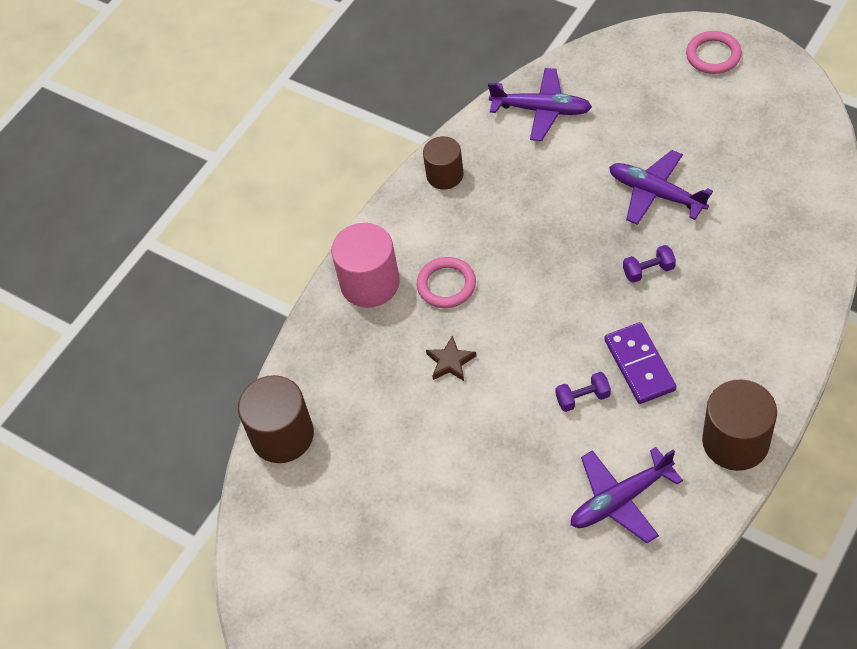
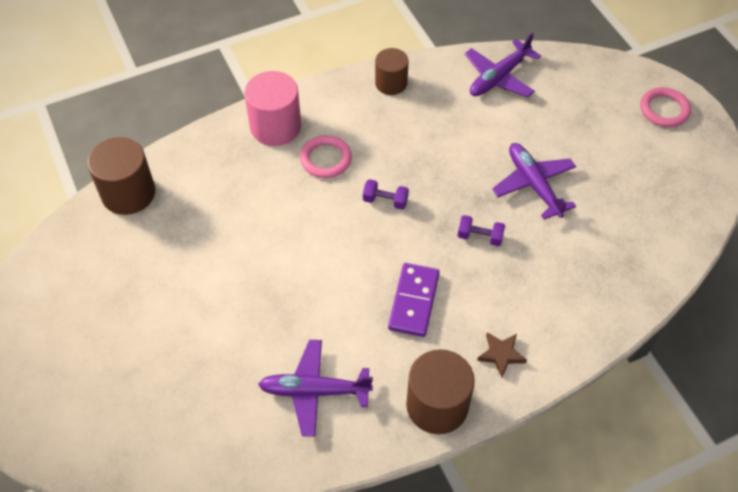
camera: 25 degrees right, 0 degrees up
brown star [426,335,476,381] -> brown star moved to [477,332,527,377]
purple plane [488,68,592,141] -> purple plane turned 90 degrees clockwise [465,32,541,97]
purple dumbbell [555,372,611,412] -> purple dumbbell moved to [363,179,409,210]

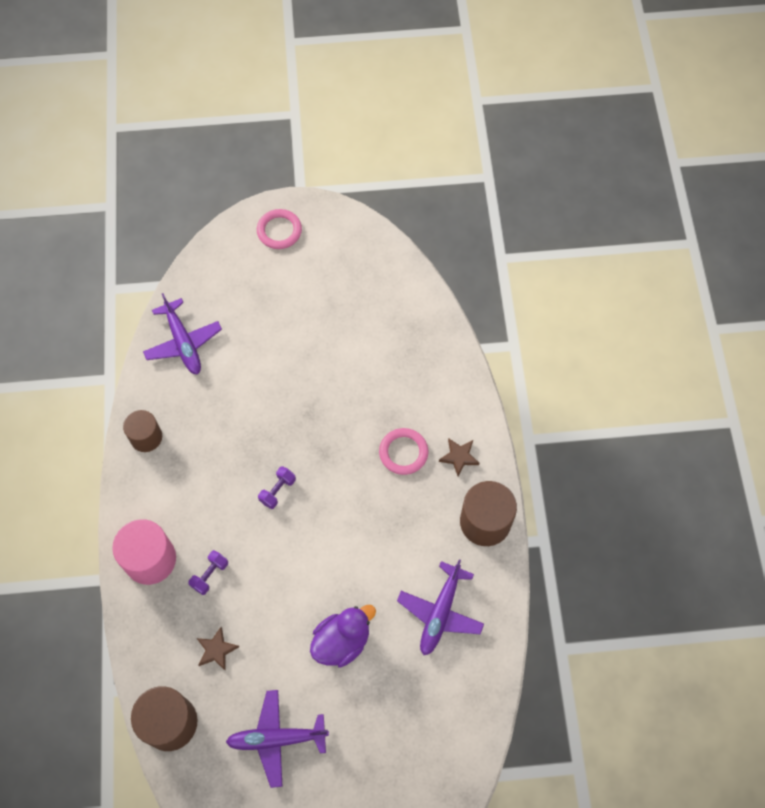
camera: 70 degrees left, 10 degrees up
pink ring [300,135,352,178] -> pink ring moved to [379,428,428,475]
purple domino [388,263,440,337] -> none
purple dumbbell [458,215,505,246] -> purple dumbbell moved to [188,550,228,595]
purple plane [492,143,576,220] -> purple plane moved to [226,690,329,788]
none -> brown star [197,627,239,671]
none -> purple duck [310,605,376,668]

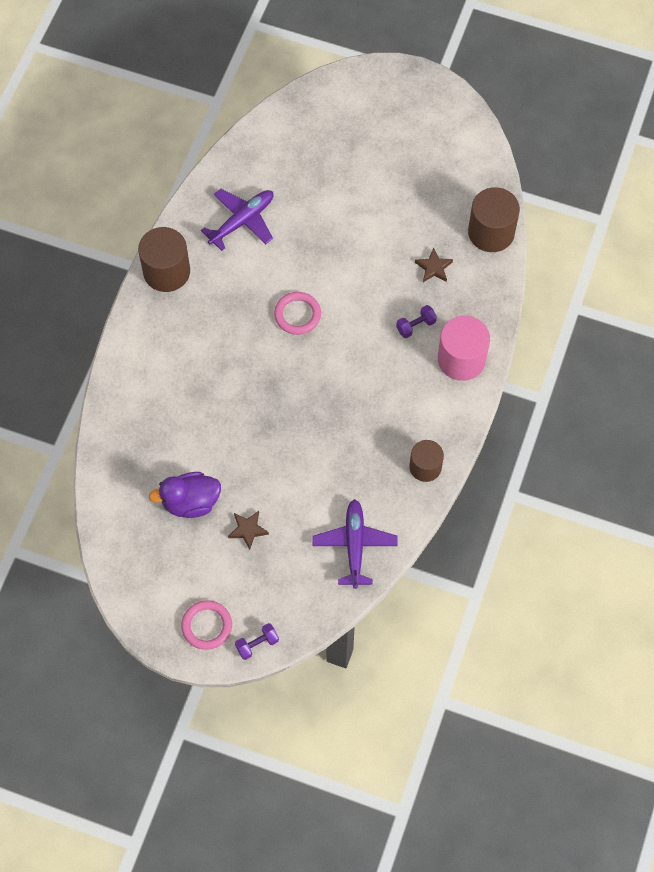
camera: 155 degrees left, 0 degrees up
purple plane [226,690,329,788] -> none
purple dumbbell [258,466,296,509] -> purple dumbbell moved to [235,623,279,660]
purple duck [310,605,376,668] -> purple duck moved to [149,472,221,518]
pink ring [379,428,428,475] -> pink ring moved to [274,292,321,335]
brown star [439,438,480,476] -> brown star moved to [228,511,269,550]

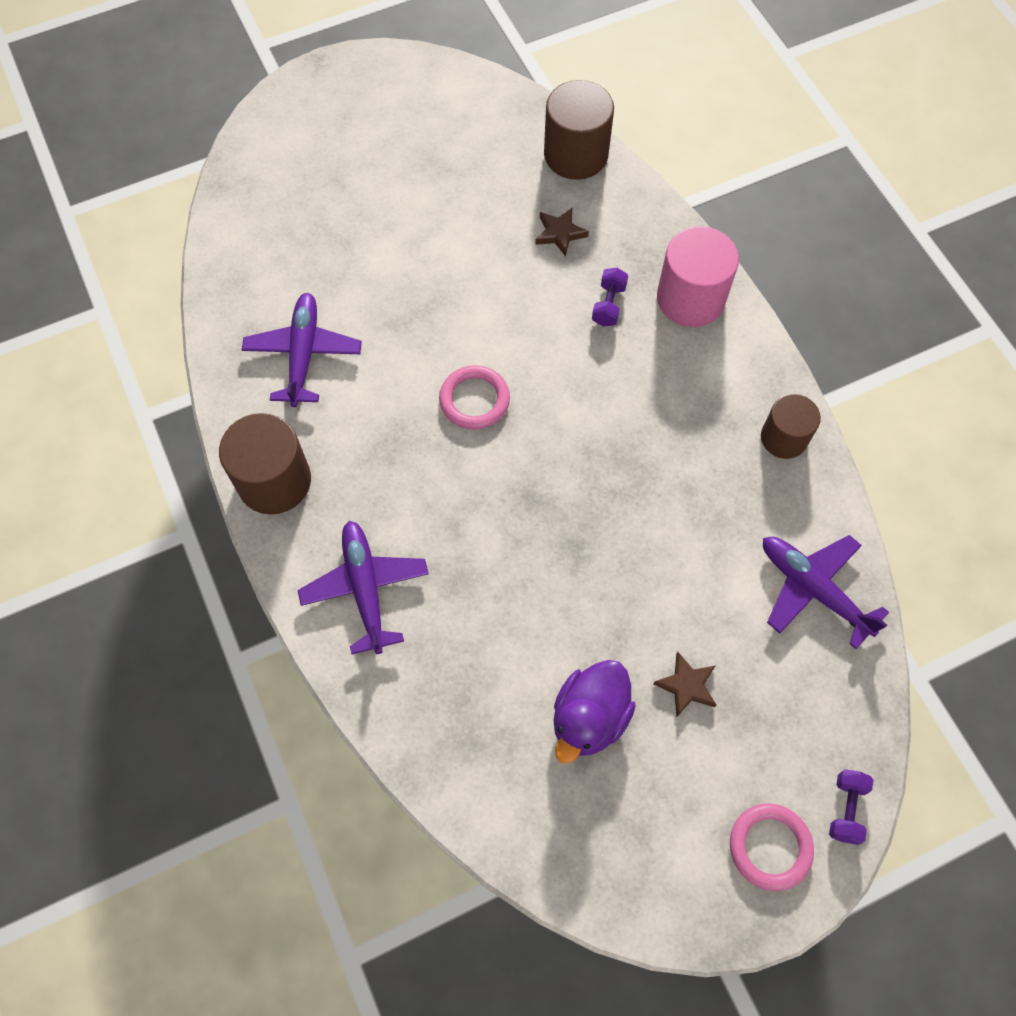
camera: 45 degrees left, 0 degrees up
none -> purple plane [298,521,429,654]

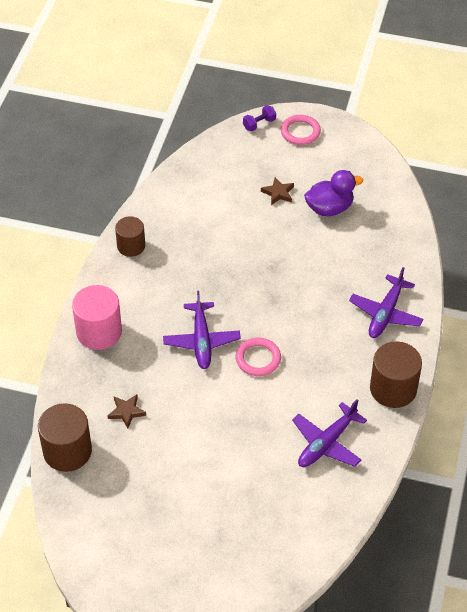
camera: 140 degrees left, 15 degrees down
purple dumbbell [592,268,628,326] -> none
purple plane [763,535,889,649] -> purple plane moved to [163,291,241,369]

